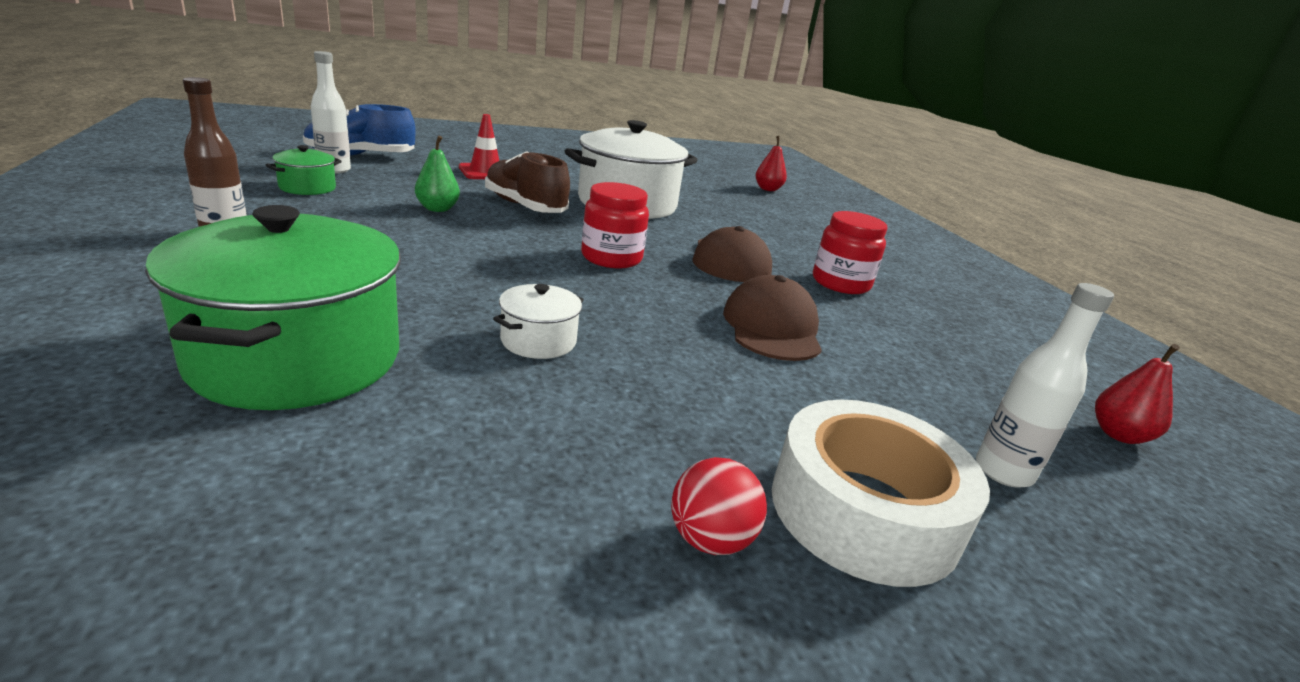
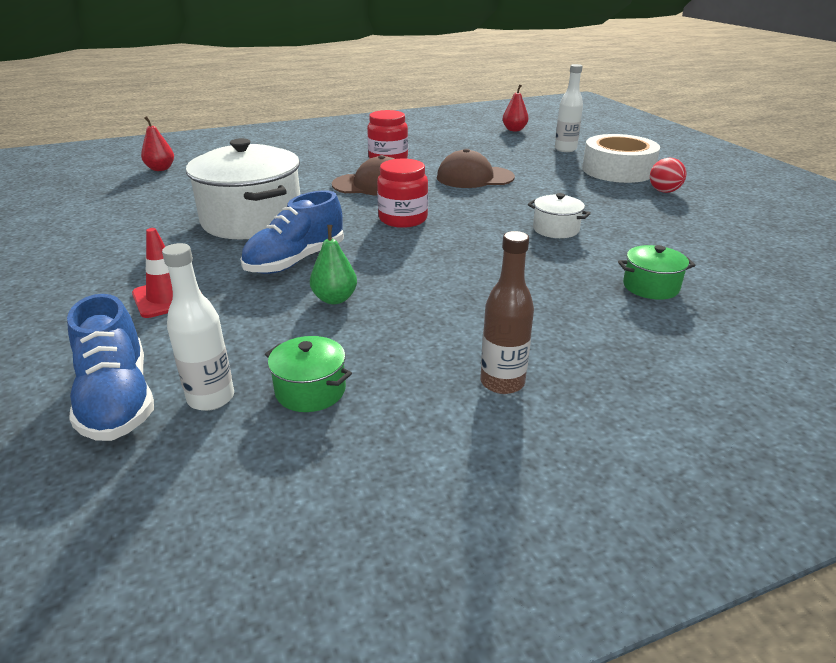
camera: 90 degrees left, 5 degrees up
green pot [145,205,401,410] -> green pot [618,245,695,300], size x0.45
brown shoe [485,151,570,213] -> blue shoe [240,190,344,274]

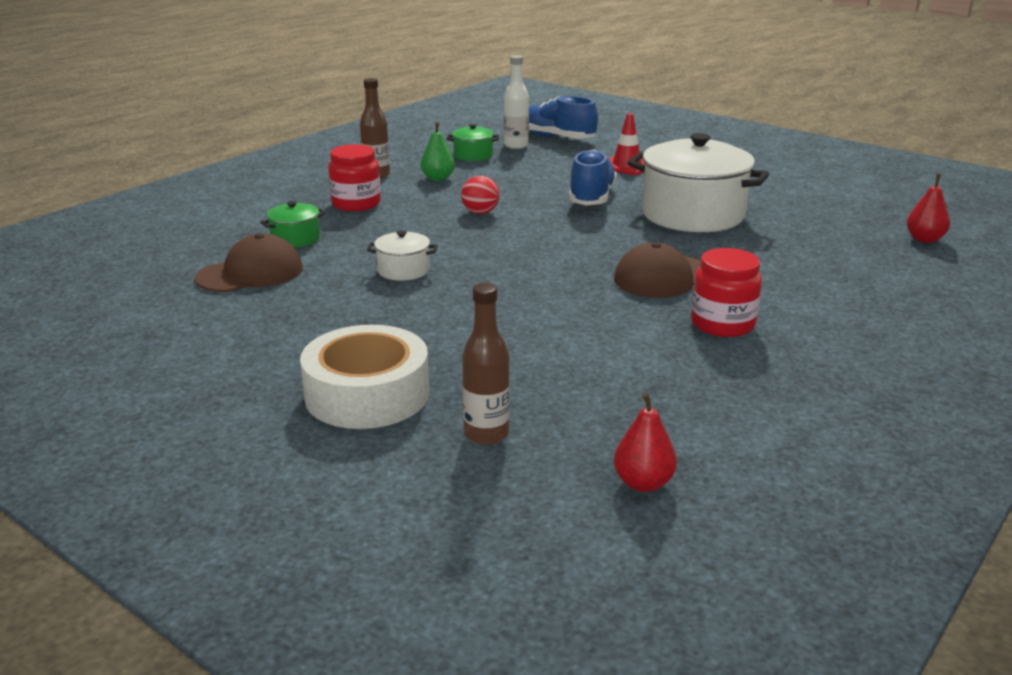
camera: 150 degrees right, 5 degrees down
green pear [310,225,357,304] -> green pear moved to [421,122,455,181]
red jar [377,158,428,228] -> red jar moved to [328,144,381,211]
brown cap [437,149,515,188] -> brown cap moved to [195,233,303,292]
white bottle [555,64,583,152] -> brown bottle [462,283,510,445]
red ball [650,158,686,193] -> red ball moved to [461,176,499,214]

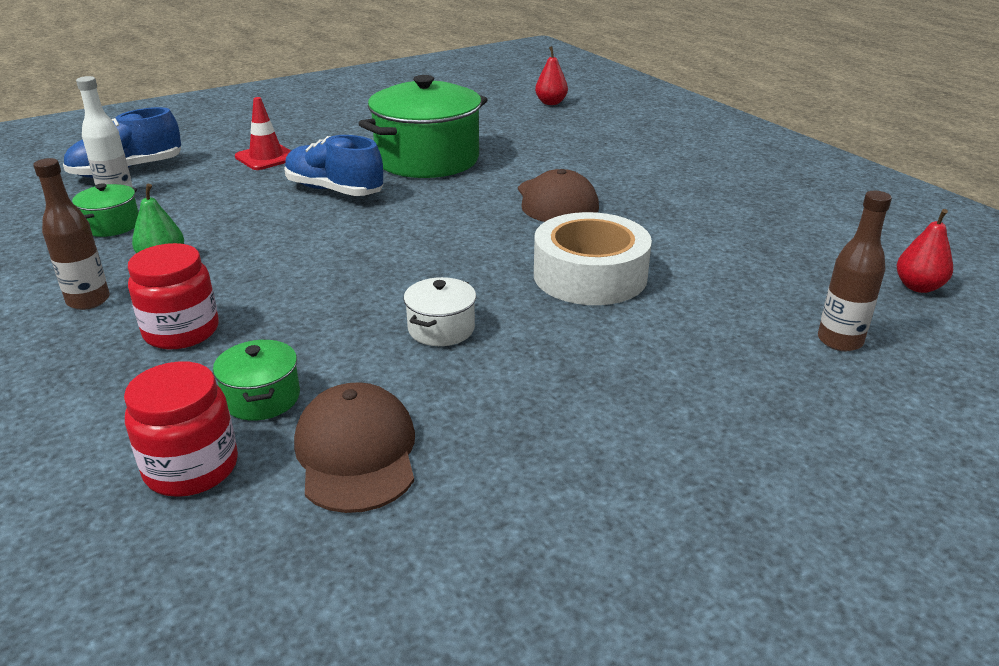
camera: 70 degrees left, 5 degrees up
white tape [300,325,429,429] -> white tape moved to [534,212,652,305]
red ball [461,176,499,214] -> none
white pot [627,133,769,232] -> green pot [358,75,488,178]
red jar [691,248,762,337] -> red jar moved to [124,361,238,497]

